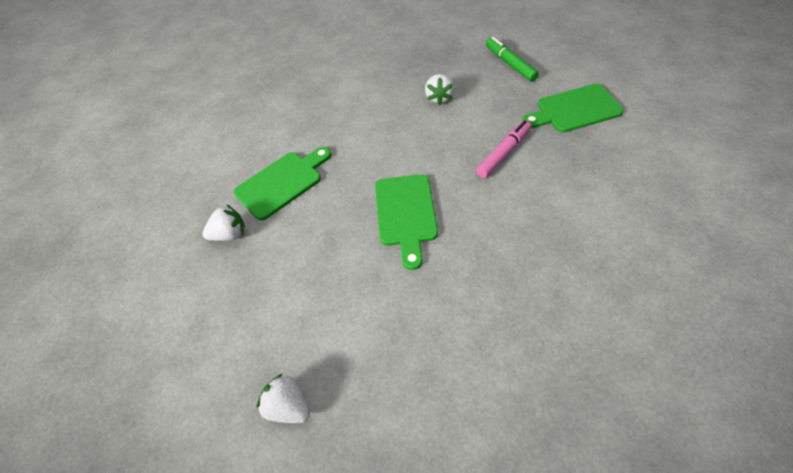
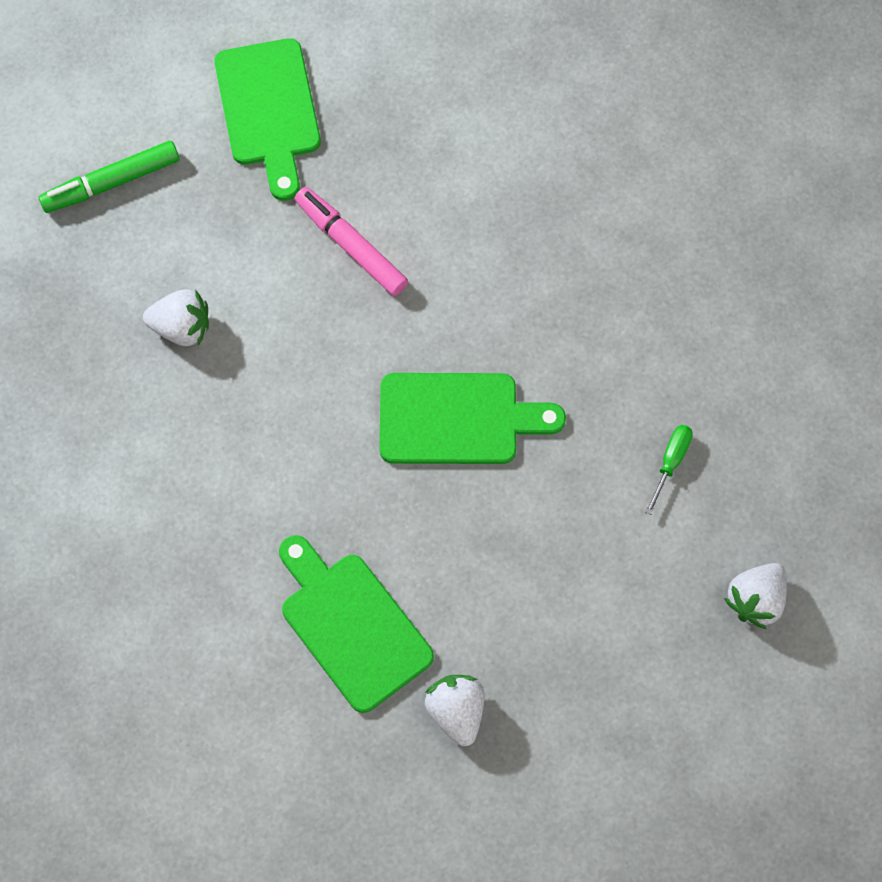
camera: 90 degrees left, 15 degrees up
none -> green screwdriver [645,425,693,515]

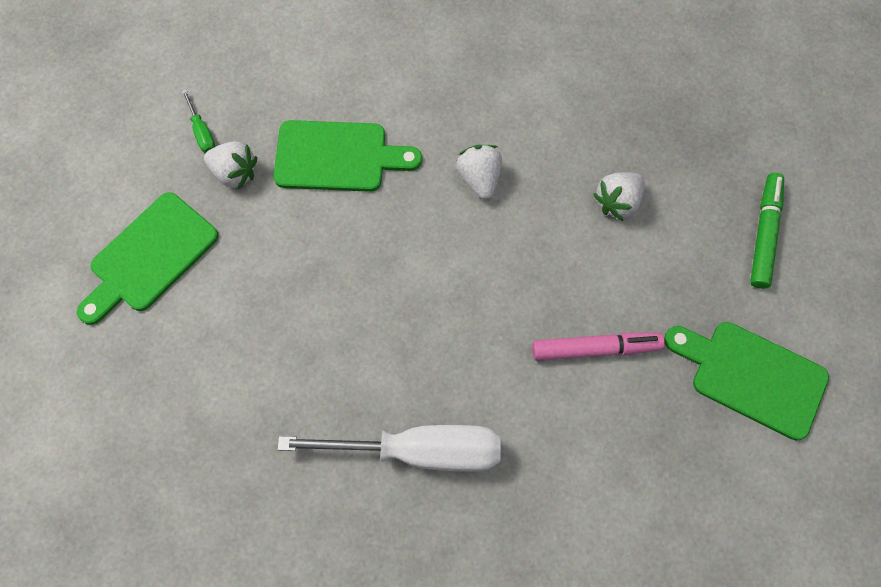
camera: 130 degrees right, 0 degrees up
green cutting board [380,373,566,464] -> green cutting board moved to [77,192,219,325]
green screwdriver [645,425,693,515] -> green screwdriver moved to [182,89,215,153]
white strawberry [724,563,787,629] -> white strawberry moved to [456,145,502,199]
none -> white screwdriver [277,425,501,472]

